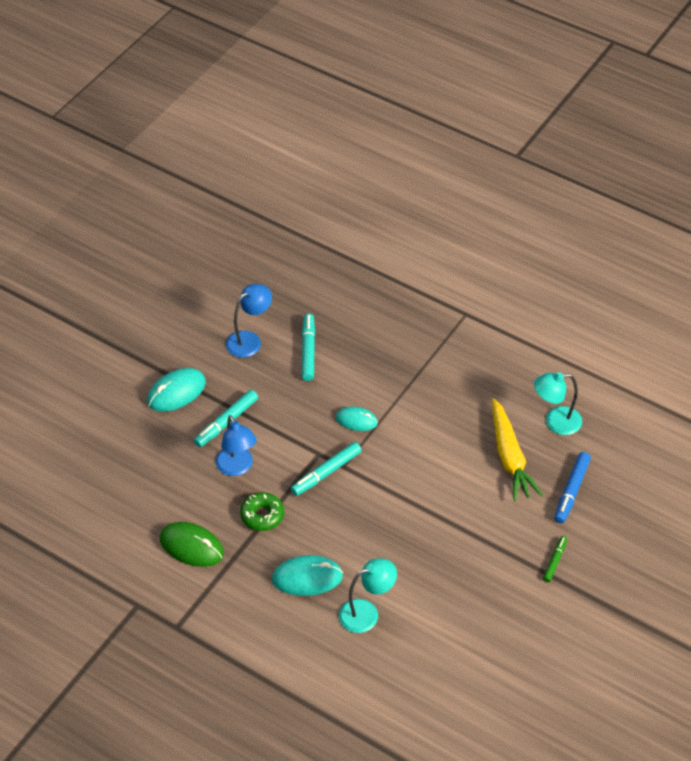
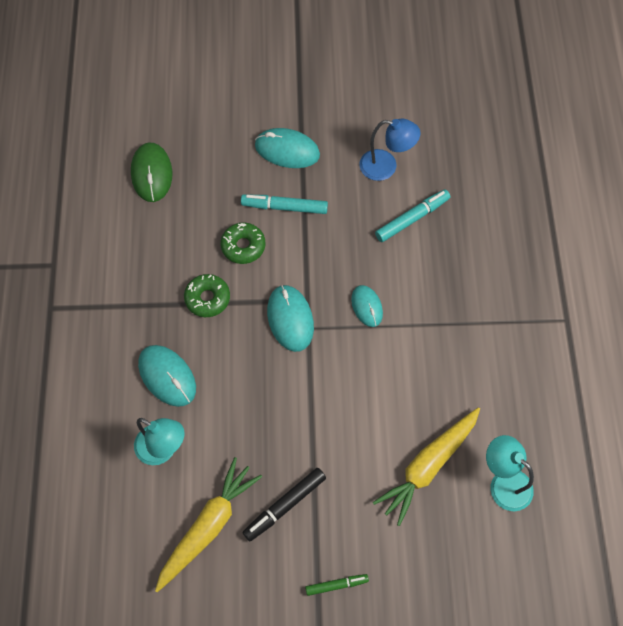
camera: 55 degrees right, 15 degrees up
green mouse [160,522,224,567] -> green mouse moved to [131,143,172,202]
blue lamp [216,415,257,476] -> green donut [220,222,265,264]
turquoise marker [291,442,362,496] -> turquoise mouse [267,285,314,352]
blue marker [554,452,591,523] -> none
none -> yellow carrot [155,457,262,592]
none -> black marker [242,468,326,541]

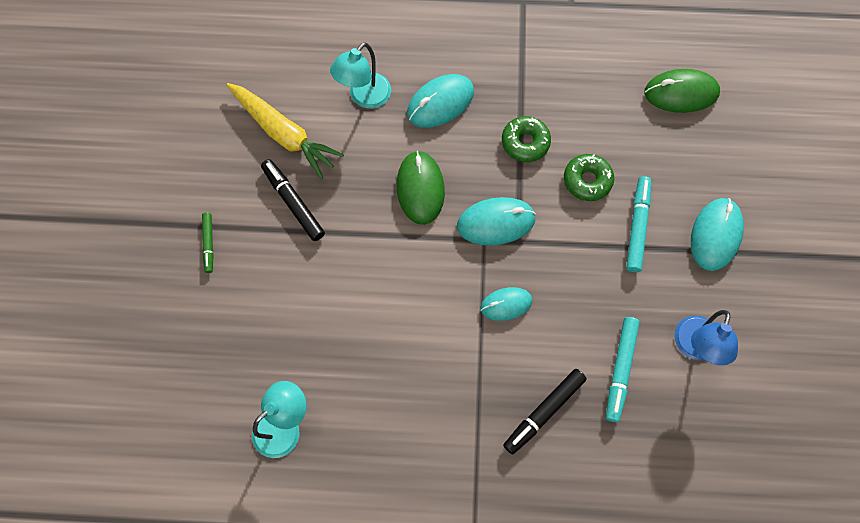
camera: 95 degrees right, 5 degrees up
yellow carrot [373,407,480,526] -> none
turquoise marker [375,189,450,242] -> turquoise marker turned 45 degrees clockwise [606,317,640,422]
none -> green mouse [397,151,445,225]
none -> black marker [503,369,587,455]

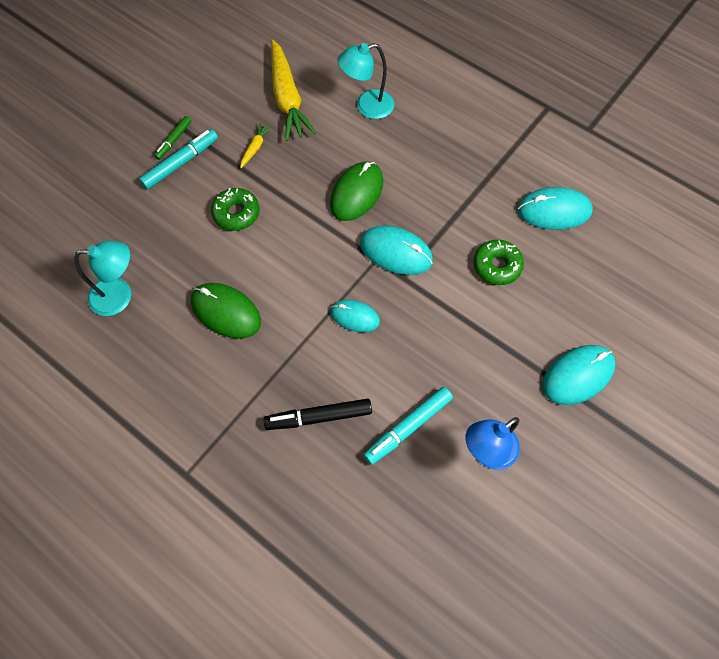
camera: 35 degrees right, 5 degrees down
black marker [261,159,325,241] -> yellow carrot [240,123,272,168]
turquoise mouse [407,74,474,128] -> turquoise mouse moved to [518,187,593,230]
green donut [502,116,551,162] -> green donut moved to [211,188,259,231]
turquoise marker [626,176,651,272] -> turquoise marker moved to [139,129,218,190]
green mouse [644,69,720,113] -> green mouse moved to [191,283,261,339]

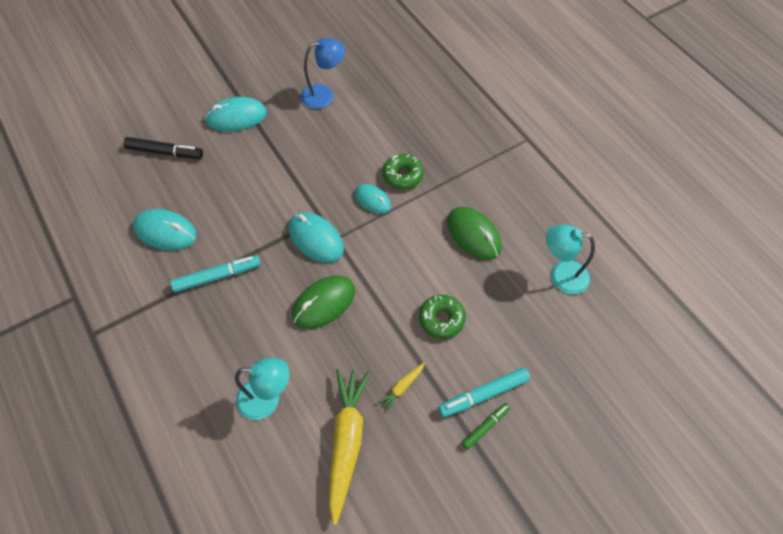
camera: 160 degrees left, 5 degrees down
black marker [264,398,372,430] -> black marker moved to [123,137,203,159]
turquoise marker [364,387,453,465] -> turquoise marker moved to [170,255,261,293]
green donut [473,240,524,285] -> green donut moved to [382,154,424,189]

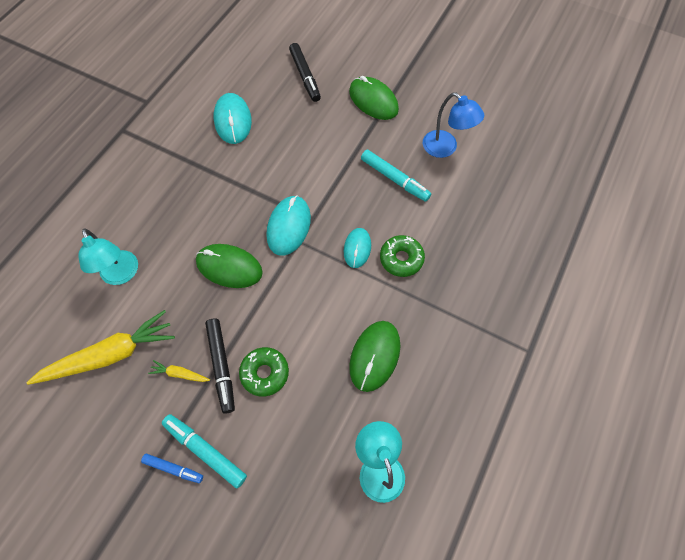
camera: 60 degrees right, 5 degrees up
turquoise marker [170,255,261,293] -> turquoise marker moved to [361,149,431,202]
turquoise mouse [205,97,267,132] -> green mouse [349,76,399,120]
green marker [462,403,510,450] -> blue marker [141,454,203,483]
none -> black marker [205,319,235,414]

